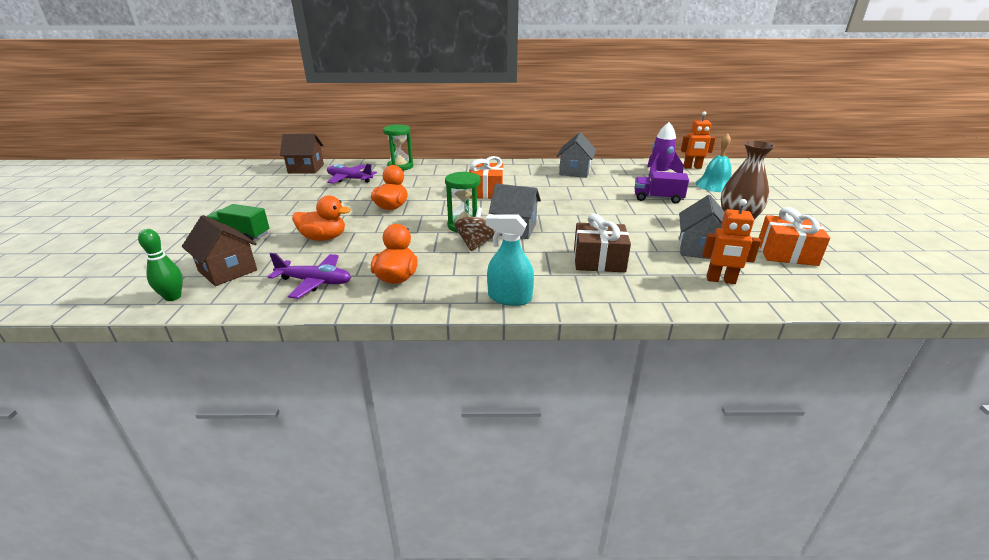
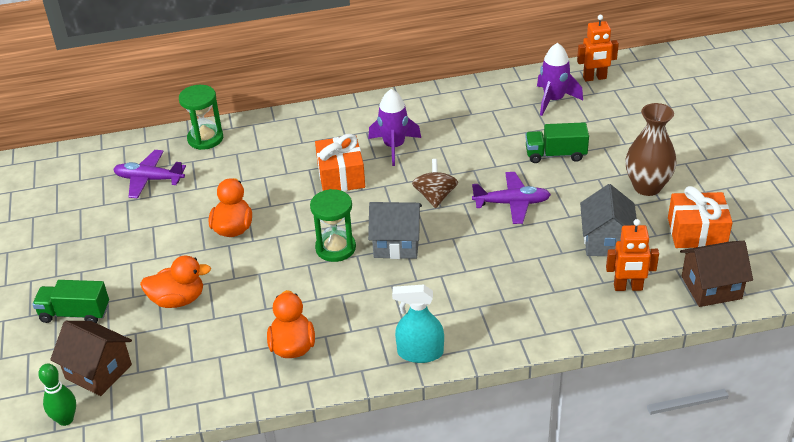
camera: 10 degrees left, 10 degrees up
purple plane [268,253,351,299] -> purple plane moved to [472,172,551,224]
brown house [280,134,324,173] -> brown house moved to [680,241,753,307]
brown spinning top [454,207,495,251] -> brown spinning top moved to [412,159,458,208]
grey house [557,132,596,178] -> none
brown gift [574,214,631,272] -> none
purple truck [635,171,689,203] -> green truck [525,122,589,163]
turquoise bell [696,134,732,192] -> none
none -> purple rocket [368,89,421,166]

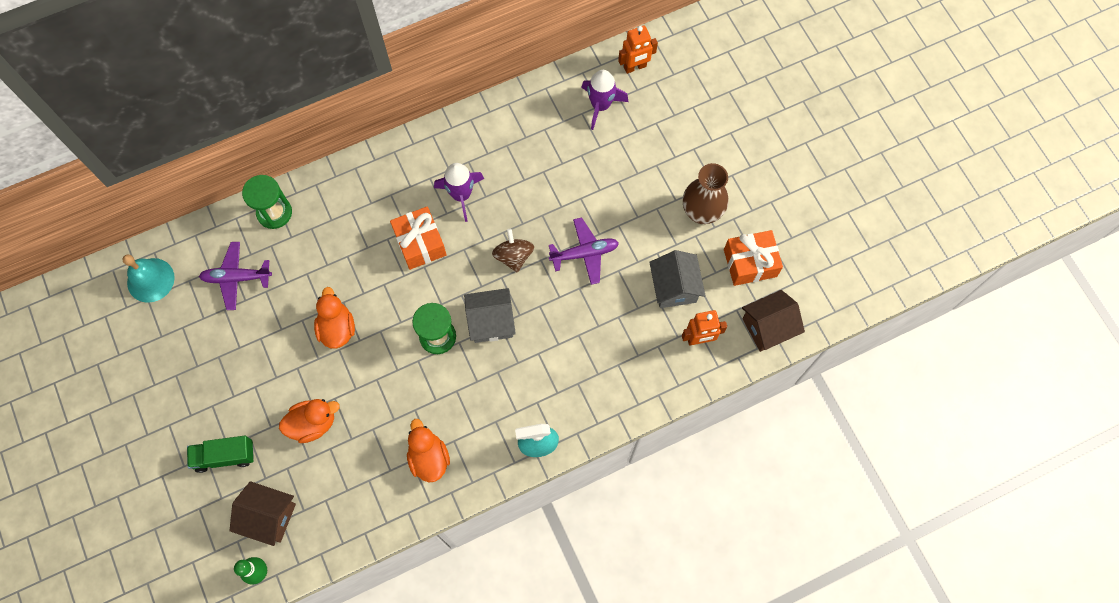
camera: 15 degrees left, 30 degrees up
green truck [525,122,589,163] -> none
none -> turquoise bell [123,254,175,303]

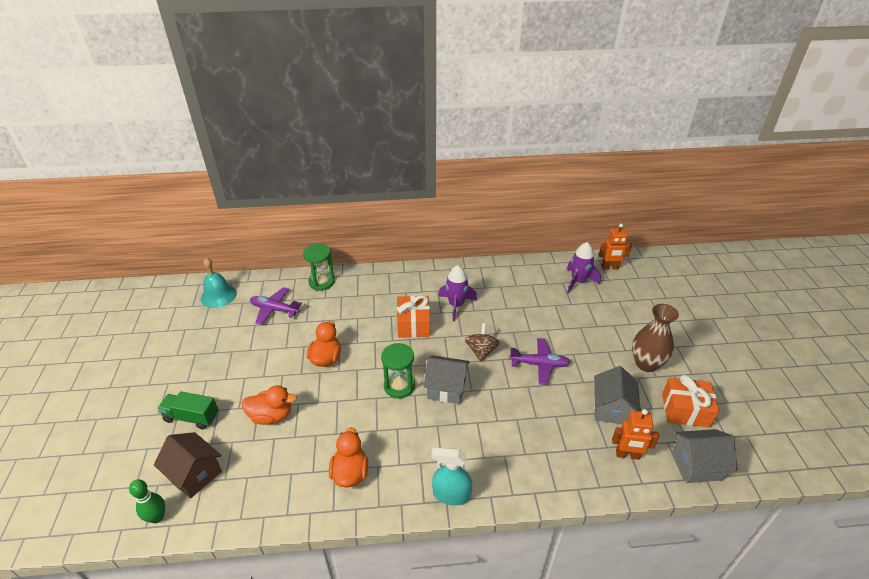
camera: 20 degrees right, 30 degrees down
brown house [742,290,805,352] -> grey house [672,429,738,483]

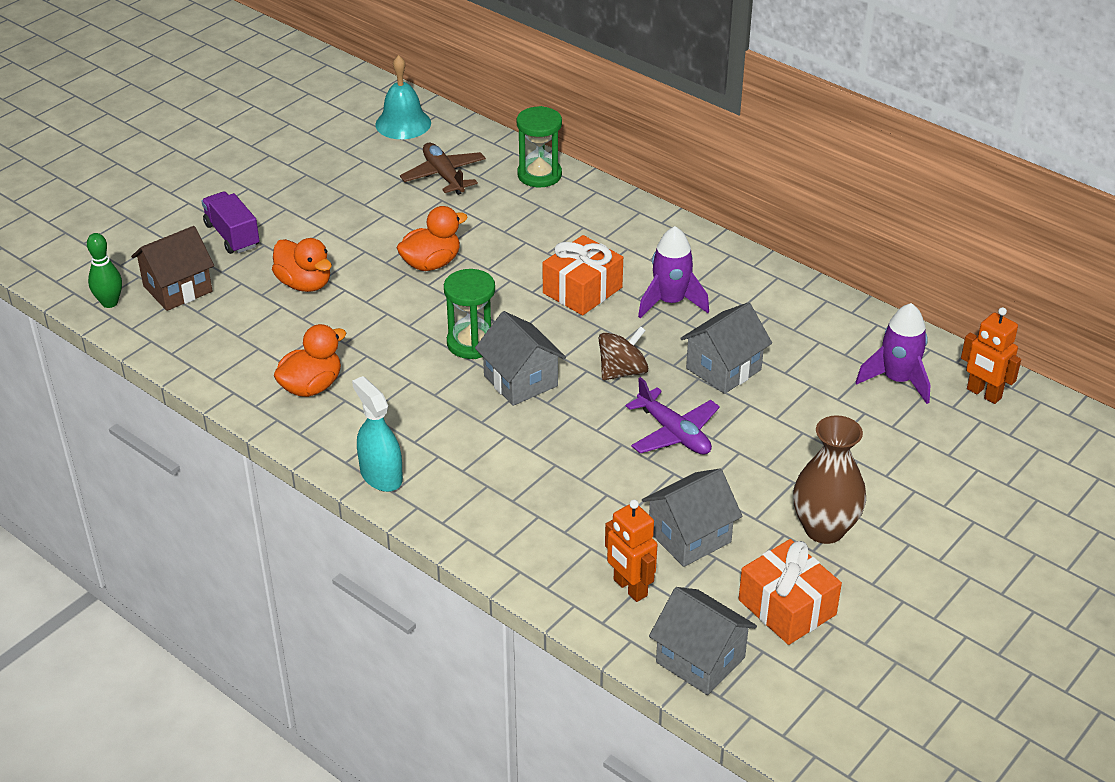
camera: 45 degrees right, 0 degrees up
brown house [154,432,222,499] -> brown house turned 60 degrees clockwise [131,226,214,311]
green truck [157,391,218,429] -> purple truck [201,192,259,254]
purple plane [250,287,302,325] -> brown plane [400,143,486,195]
none -> grey house [680,302,772,394]

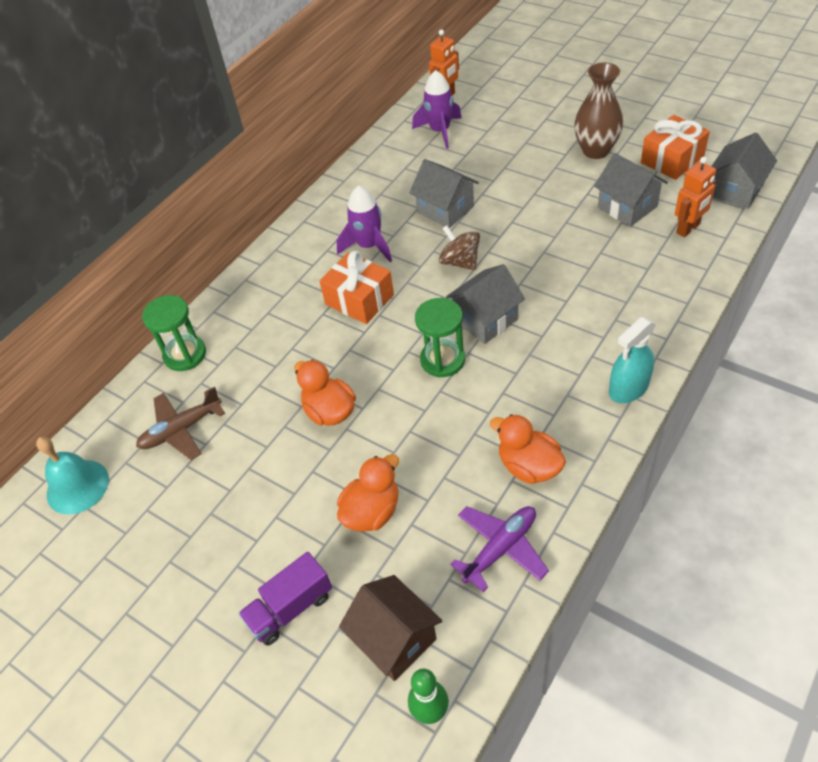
camera: 90 degrees left, 10 degrees up
purple plane [626,377,720,455] -> purple plane moved to [450,506,549,592]

